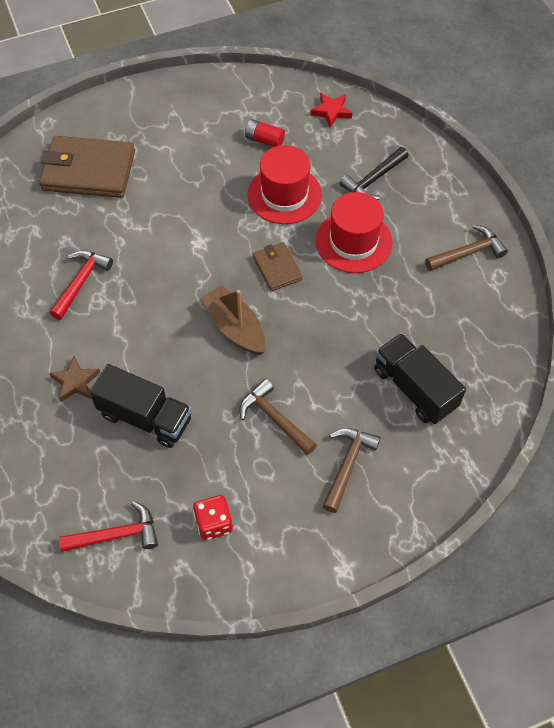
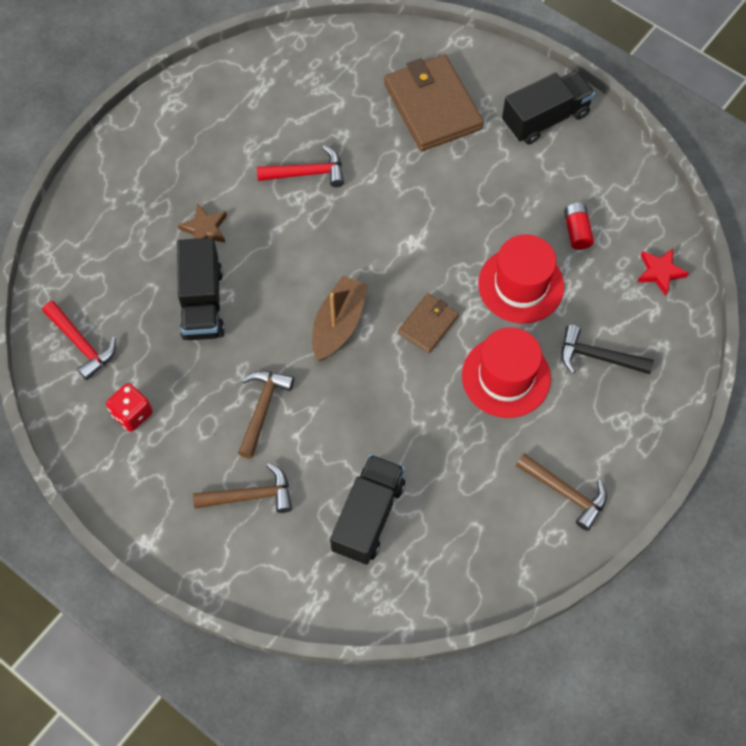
camera: 60 degrees right, 5 degrees up
none -> black truck [502,71,595,145]

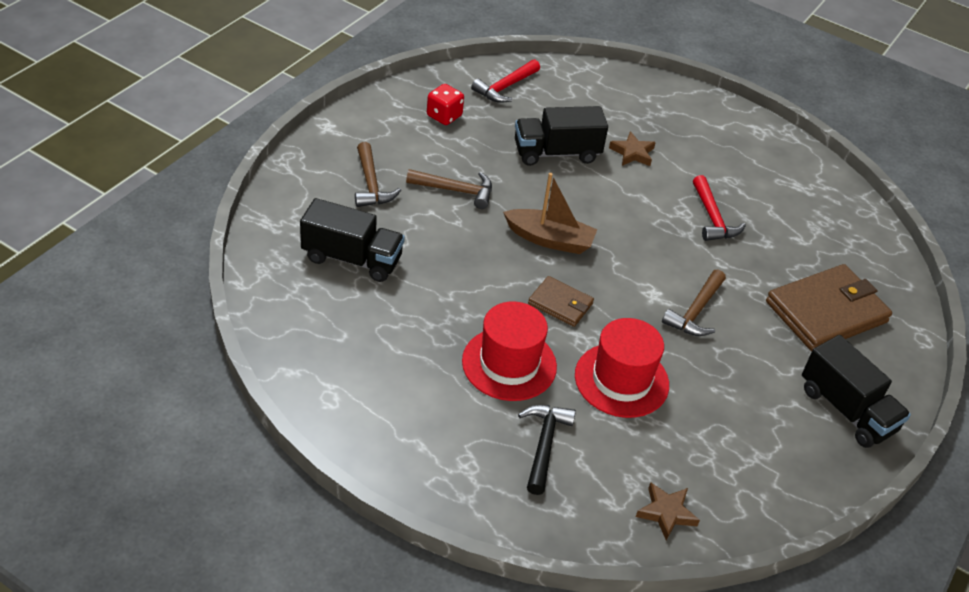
camera: 80 degrees right, 20 degrees down
brown hammer [516,453,607,531] -> brown hammer moved to [662,270,726,336]
red battery [564,203,594,250] -> none
red star [637,248,689,296] -> brown star [636,482,700,540]

